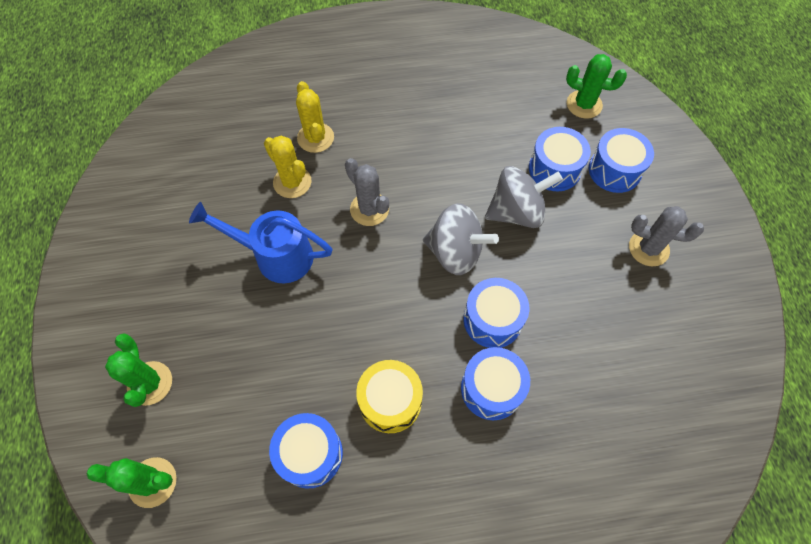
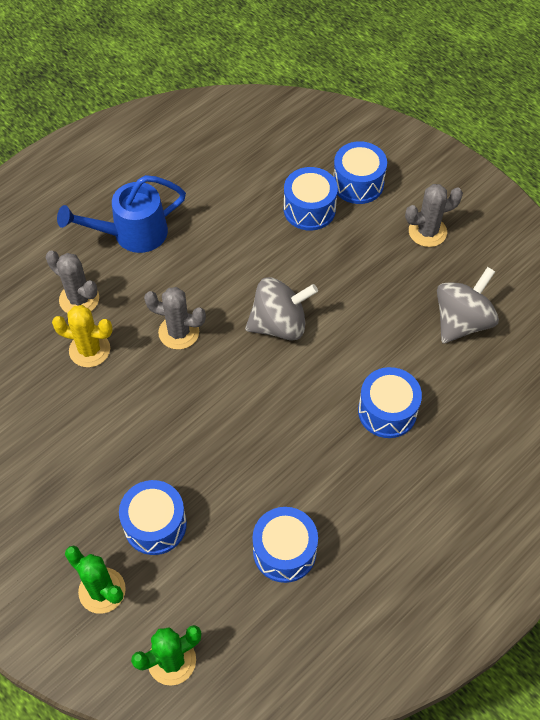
camera: 35 degrees left, 5 degrees down
blue watering can [189,202,333,284] -> blue watering can moved to [57,175,186,253]
yellow cactus [296,81,334,153] -> grey cactus [46,251,99,313]
yellow drum [356,360,423,433] -> none
blue drum [463,278,529,348] -> blue drum moved to [119,480,187,555]
grey spinning top [485,166,563,228] -> grey spinning top moved to [437,267,499,343]
green cactus [566,54,627,119] -> none

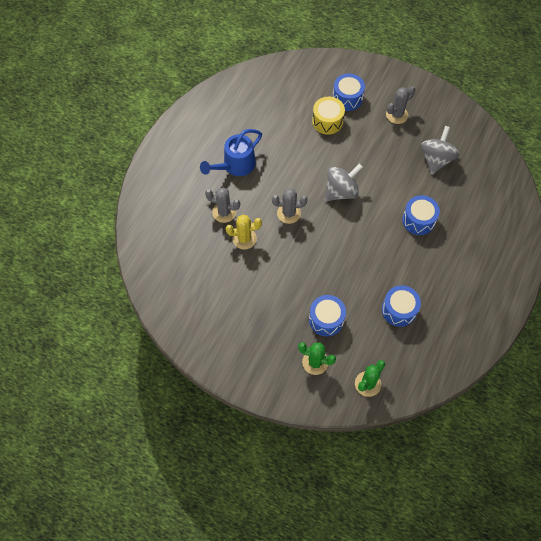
camera: 20 degrees left, 5 degrees up
blue drum [284,167,338,231] -> yellow drum [312,97,345,135]

